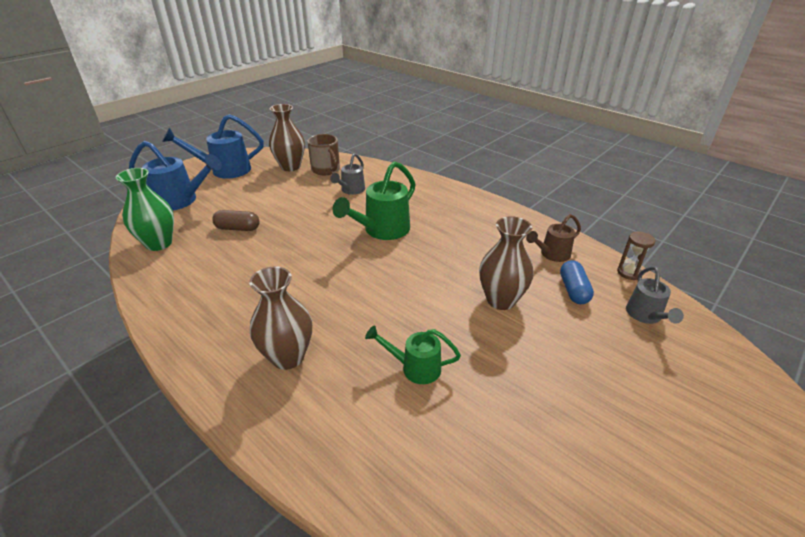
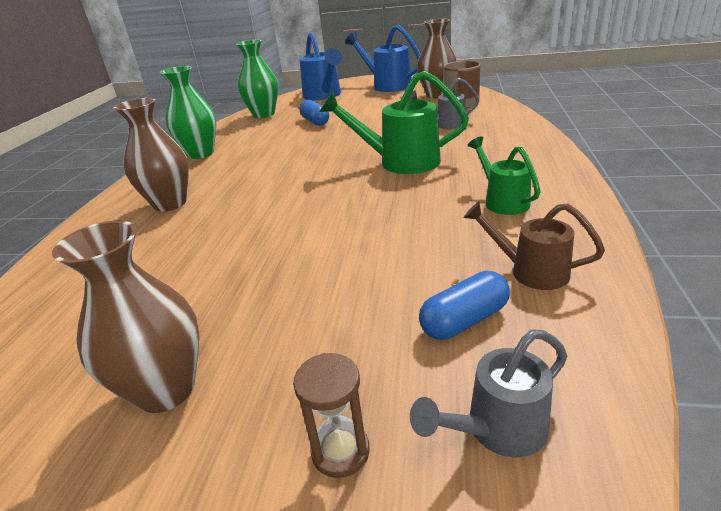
camera: 60 degrees right, 5 degrees down
brown capsule [212,210,260,231] -> blue capsule [299,100,329,126]
green watering can [365,325,461,384] -> green watering can moved to [468,136,541,215]
brown vase [479,216,534,310] -> brown vase moved to [52,221,199,413]
brown hourglass [617,231,656,280] -> brown hourglass moved to [293,353,370,478]
none -> green vase [160,66,216,159]

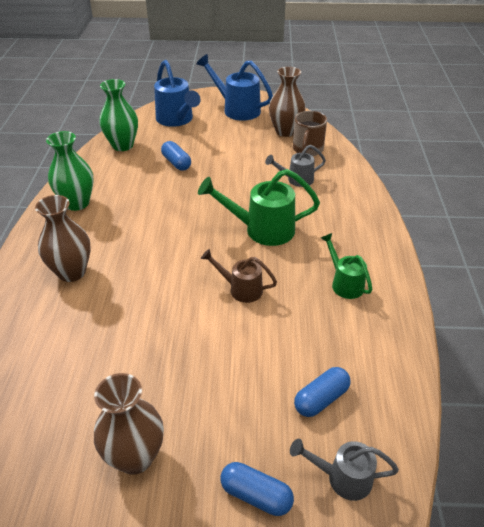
camera: 10 degrees left, 10 degrees up
brown hourglass [293,353,370,478] -> blue capsule [221,462,294,516]
grey watering can [410,329,567,458] -> grey watering can turned 45 degrees clockwise [290,439,399,501]
brown watering can [464,202,605,290] -> brown watering can moved to [201,249,277,303]

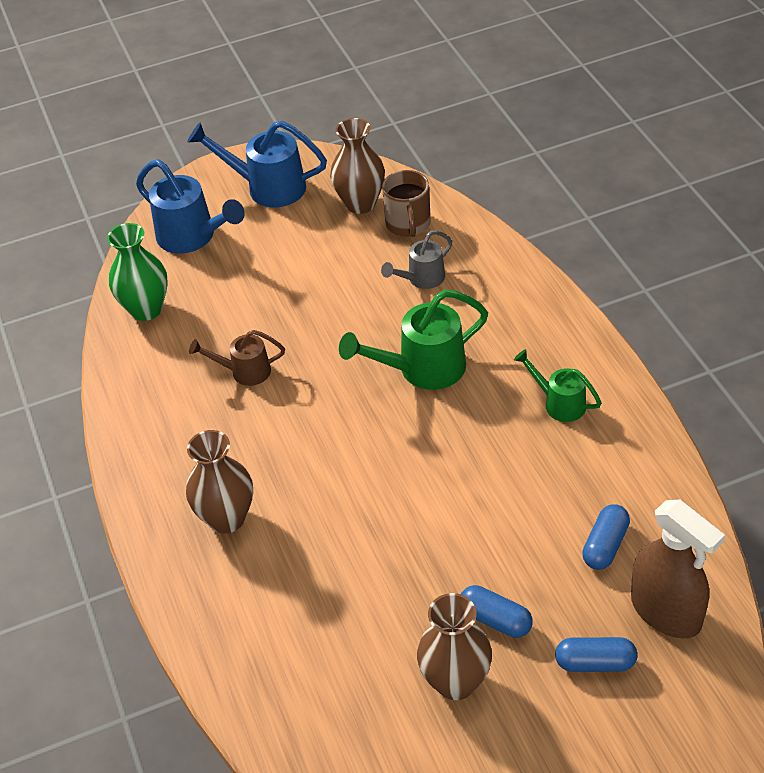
camera: 20 degrees left, 5 degrees up
green vase [46,131,94,211] -> none
blue capsule [161,141,191,171] -> blue capsule moved to [461,585,533,638]
brown watering can [201,249,277,303] -> brown watering can moved to [189,330,285,386]
grey watering can [290,439,399,501] -> brown spray bottle [631,500,725,638]

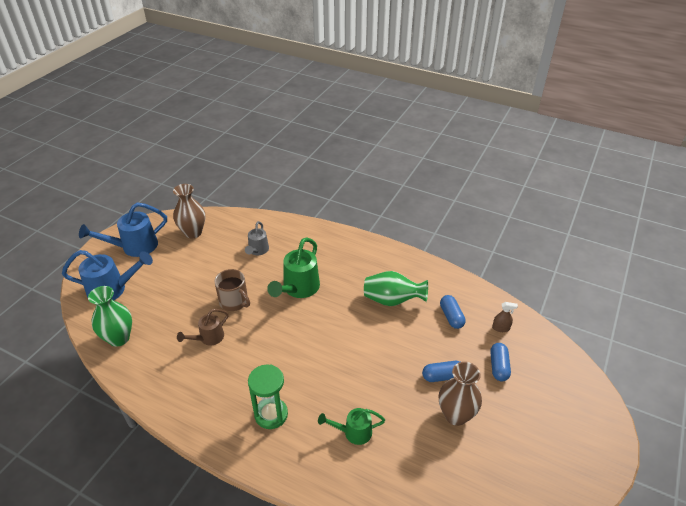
camera: 45 degrees left, 5 degrees down
brown vase [186,430,253,533] -> green hourglass [248,364,288,429]
brown mug [382,170,431,237] -> brown mug moved to [215,269,250,311]
green watering can [514,349,601,422] -> green watering can moved to [318,408,385,445]
blue capsule [555,637,637,672] -> blue capsule turned 45 degrees counterclockwise [490,343,511,381]
brown spray bottle [631,500,725,638] -> brown spray bottle [492,302,518,332], size x0.43
none -> green vase [364,271,428,306]

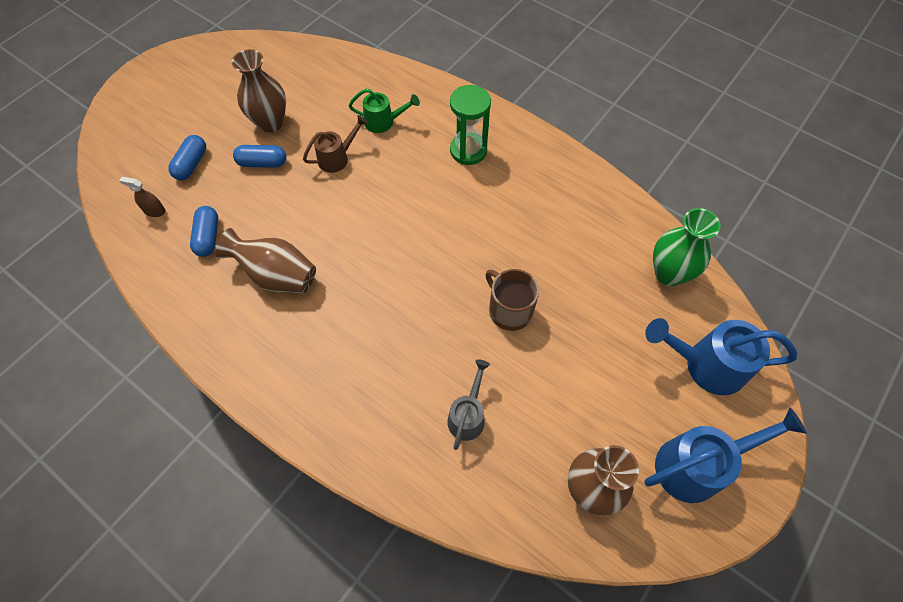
camera: 170 degrees left, 20 degrees up
brown watering can [177,309,229,346] -> brown watering can moved to [303,115,368,173]
green watering can [267,237,320,298] -> none
green vase [364,271,428,306] -> brown vase [215,228,316,293]

